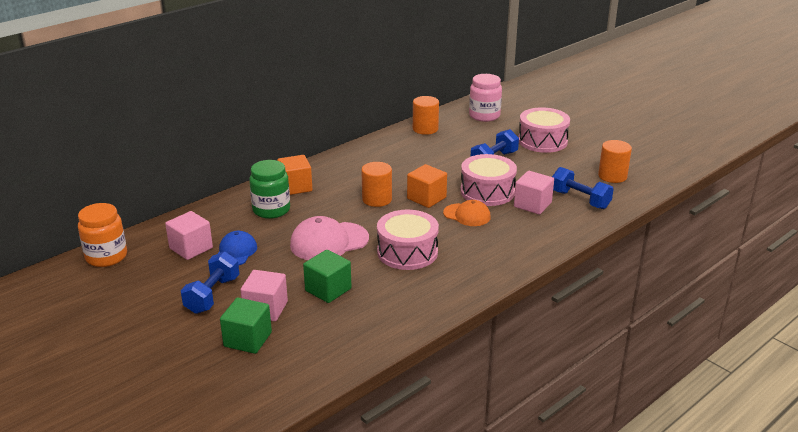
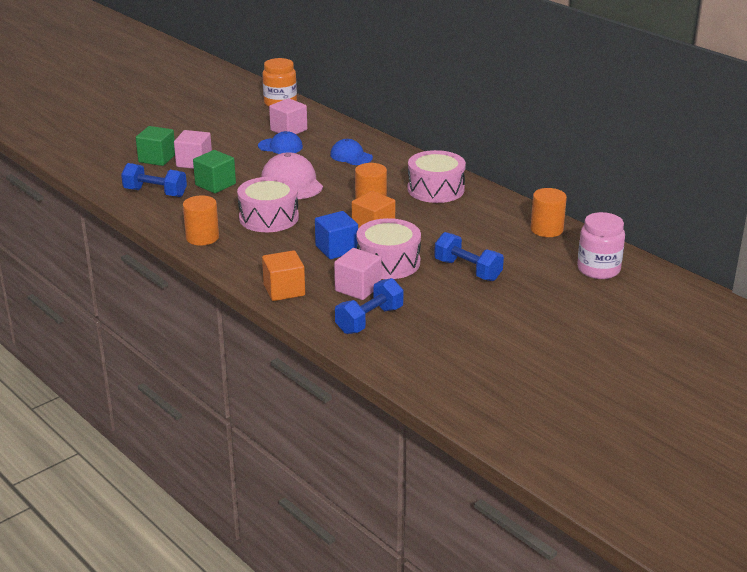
camera: 90 degrees right, 0 degrees up
blue dumbbell [181,251,239,314] -> blue dumbbell moved to [121,163,187,197]
green jar [249,160,290,219] -> blue cap [330,139,373,165]
orange cube [277,155,312,195] -> orange cube moved to [262,250,305,301]
orange cap [443,200,491,226] -> blue cube [315,211,358,259]
pink drum [518,107,570,153] -> pink drum moved to [408,150,466,203]
orange cylinder [598,140,632,183] -> orange cylinder moved to [183,195,219,246]

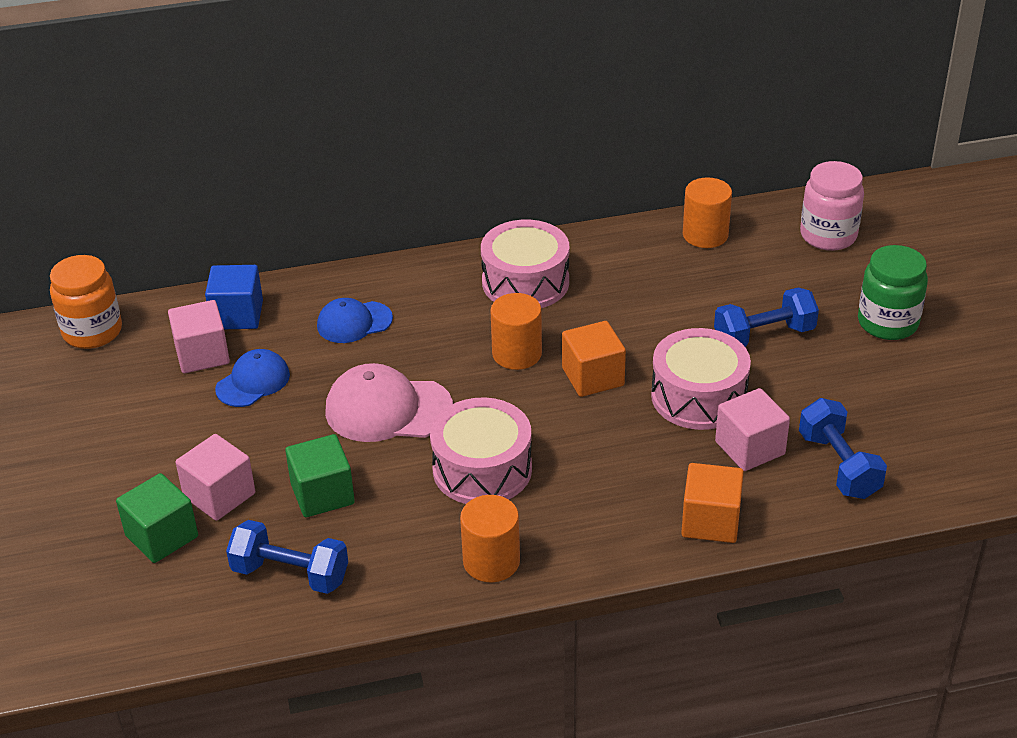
camera: 60 degrees left, 10 degrees up
blue dumbbell [121,163,187,197] -> blue dumbbell turned 60 degrees clockwise [226,520,348,594]
blue cube [315,211,358,259] -> blue cube moved to [205,265,263,329]
none -> green jar [858,245,928,340]

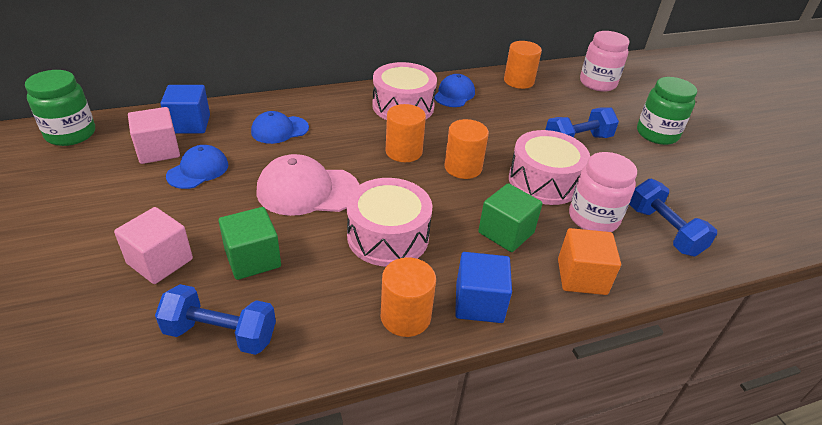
camera: 10 degrees left, 0 degrees up
orange jar [50,255,122,349] -> green jar [25,70,95,146]
green cube [116,473,198,563] -> green cube moved to [478,183,543,252]
orange cube [562,321,626,397] -> orange cylinder [444,119,489,179]
pink cube [715,388,790,471] -> pink jar [569,152,637,232]
none -> blue cap [434,74,475,107]
none -> blue cube [455,252,512,323]

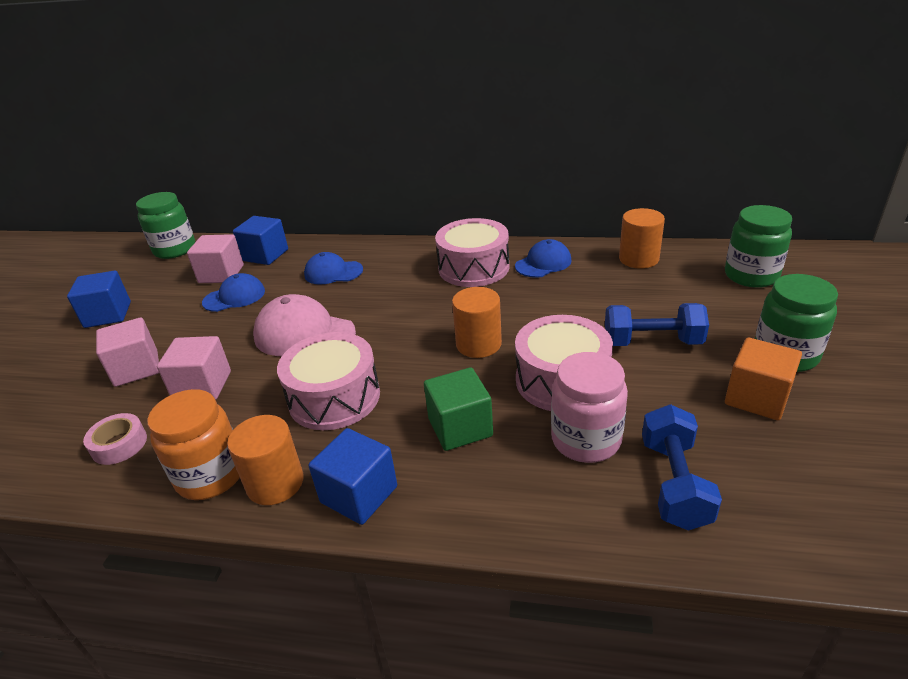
camera: 35 degrees right, 5 degrees down
blue dumbbell [155,284,276,355] -> pink tape [83,413,147,465]
green cube [218,207,281,280] -> pink cube [157,336,231,400]
orange cylinder [386,104,426,162] -> none
orange cube [558,228,621,295] -> orange cube moved to [725,338,802,420]
pink jar [580,31,630,92] -> green jar [725,205,792,288]
none -> blue cube [67,271,131,328]
none -> orange jar [147,389,240,500]

